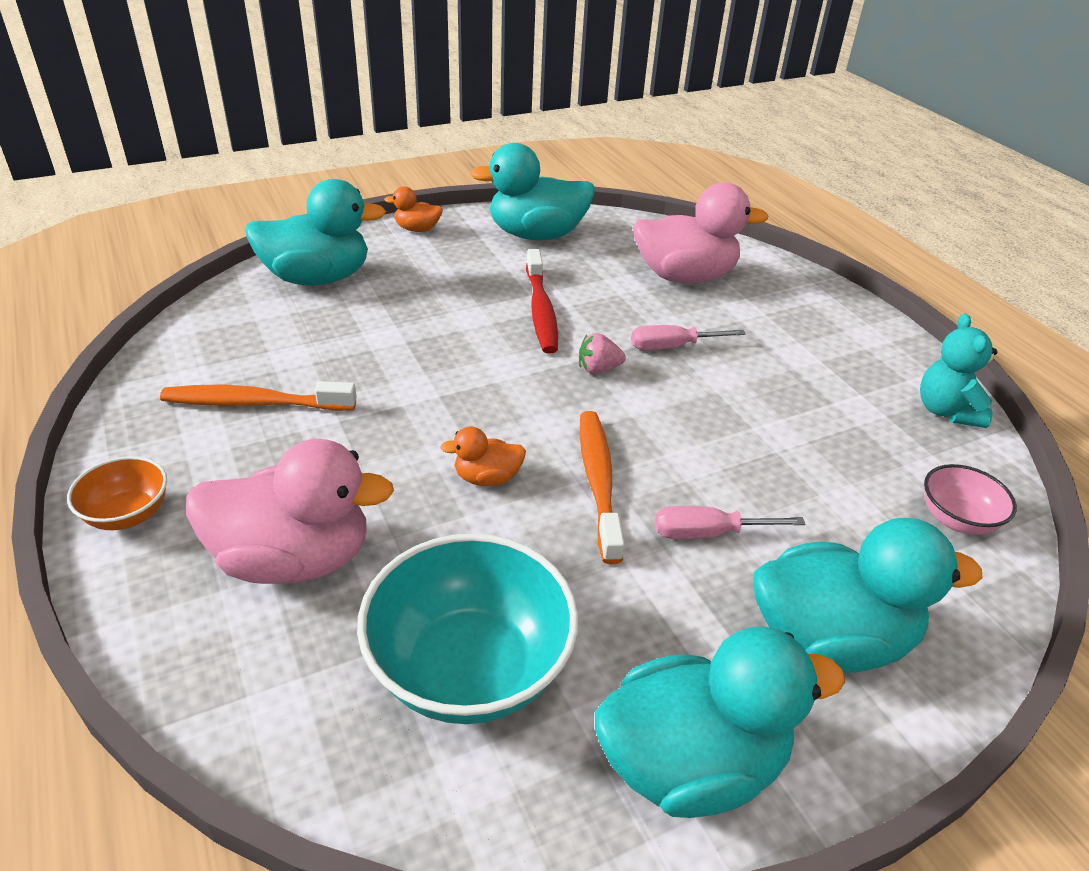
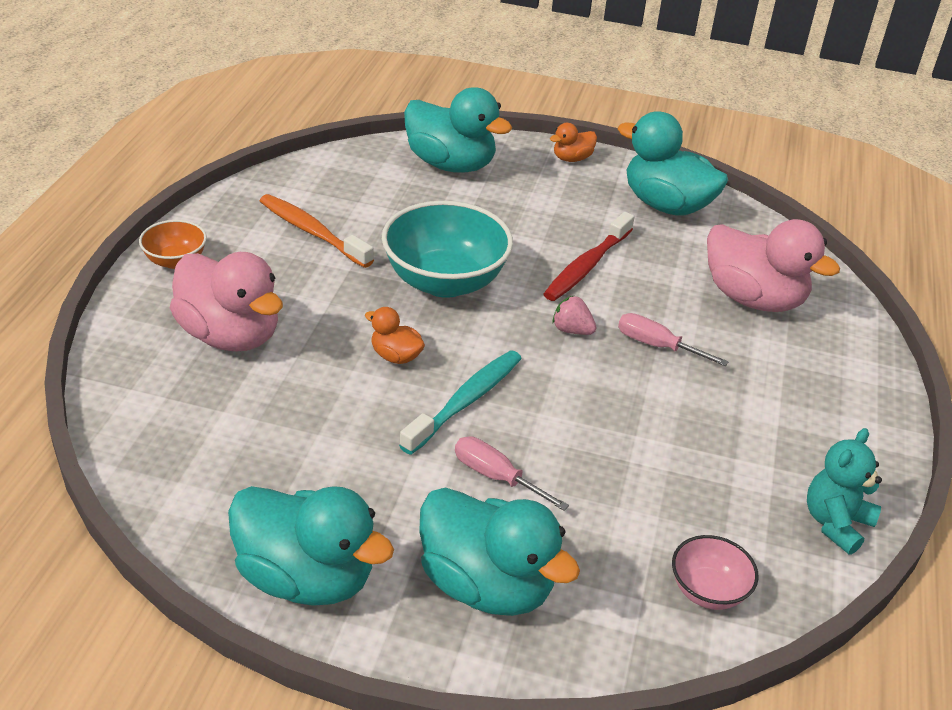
camera: 40 degrees right, 0 degrees up
turquoise bowl [357,534,579,724] -> turquoise bowl moved to [382,201,513,298]
orange duck [384,187,443,232] -> orange duck turned 75 degrees counterclockwise [550,123,597,162]
orange toothbrush [580,411,625,564] -> turquoise toothbrush [399,350,522,455]

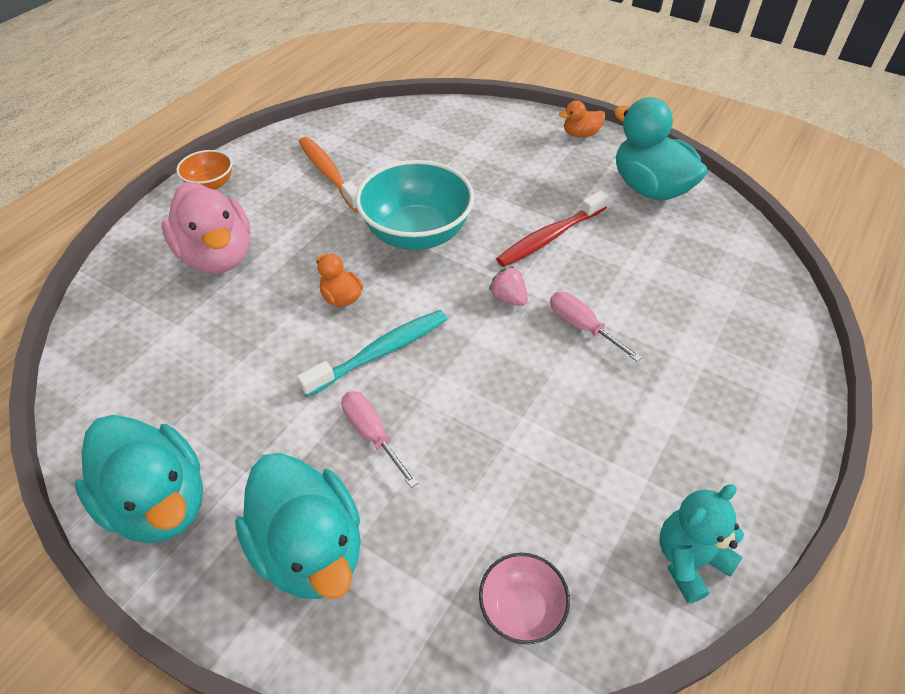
camera: 20 degrees right, 10 degrees up
turquoise duck [404,87,512,173] -> none
pink duck [707,219,840,312] -> none

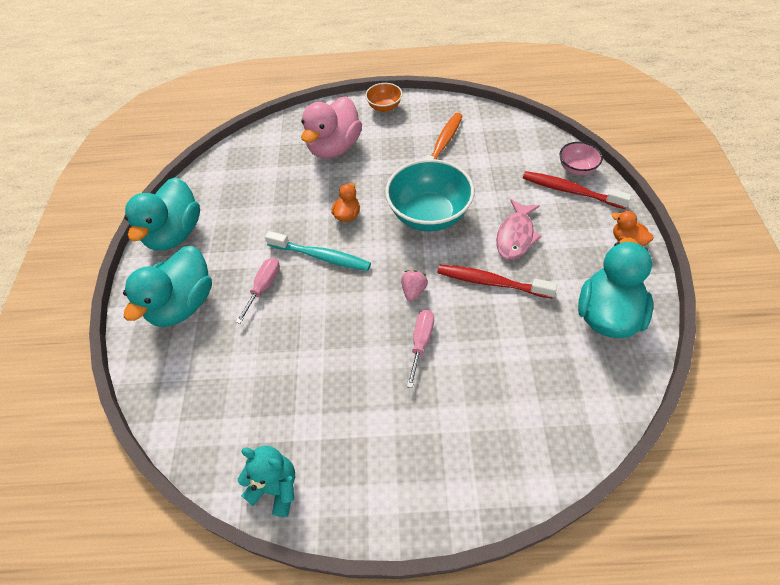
camera: 60 degrees right, 5 degrees up
pink bowl [479,553,570,644] -> pink bowl moved to [559,142,603,175]
none -> pink fish [496,199,542,260]
none -> red toothbrush [523,171,632,209]

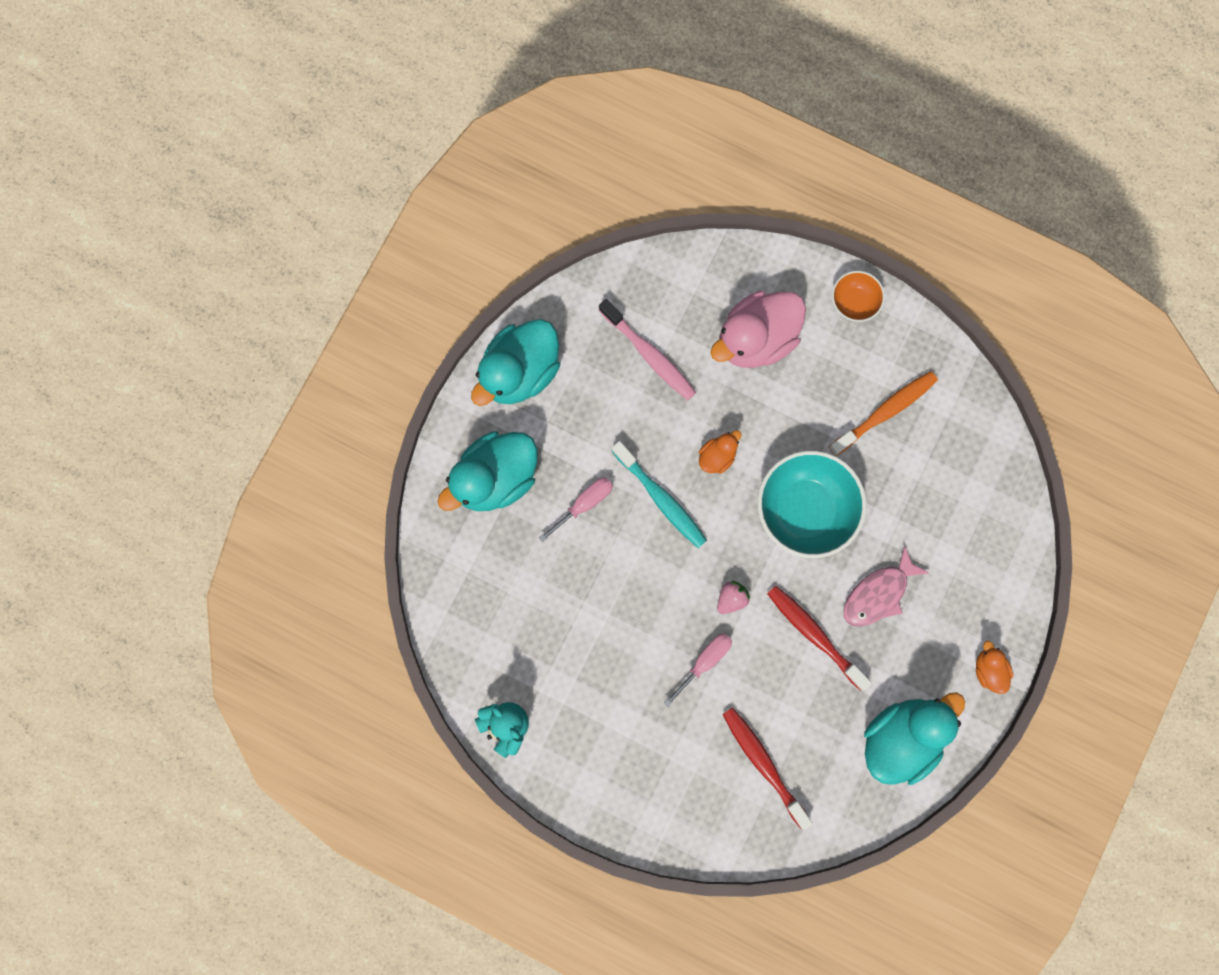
camera: 25 degrees right, 25 degrees up
red toothbrush [523,171,632,209] -> red toothbrush moved to [722,707,812,830]
pink bowl [559,142,603,175] -> none
none -> pink toothbrush [599,299,696,400]

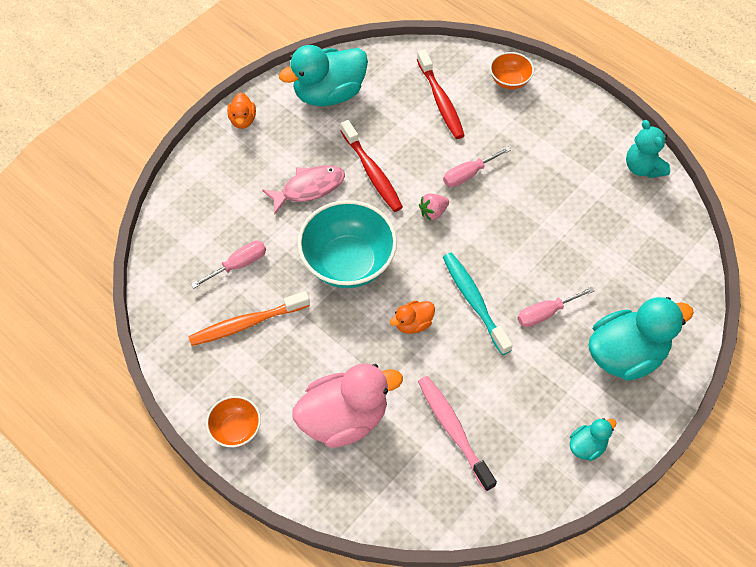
camera: 165 degrees left, 20 degrees down
turquoise duck [471,319,560,406] -> turquoise duck [570,418,616,461], size x0.47
none -> pink screwdriver [191,241,266,288]
none -> orange bowl [490,52,534,89]

